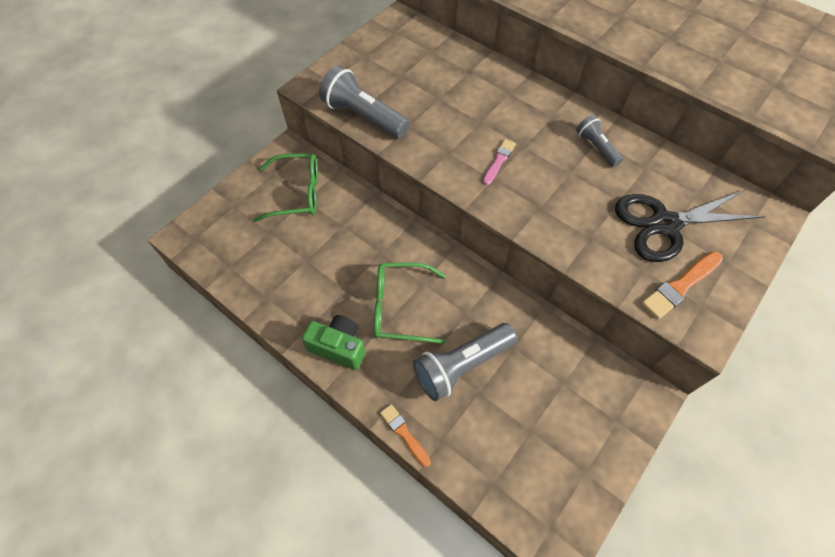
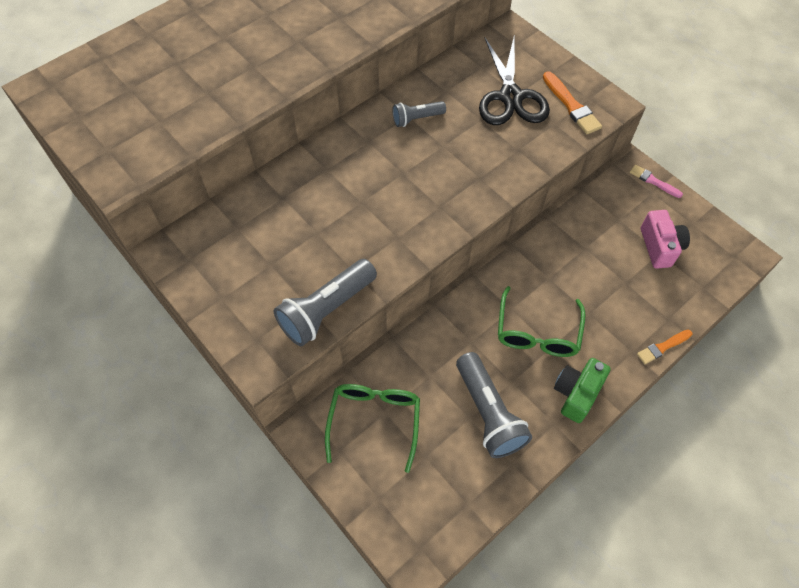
camera: 80 degrees left, 0 degrees up
grey flashlight [413,323,518,401] -> grey flashlight moved to [456,352,532,458]
pink brush [483,139,516,185] -> pink brush moved to [630,165,683,198]
none -> pink camera [641,210,690,269]

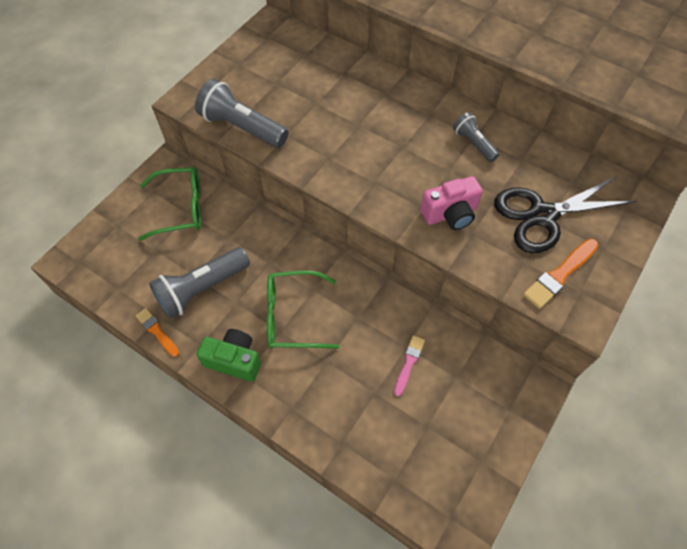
camera: 75 degrees right, 0 degrees up
pink brush [630,165,683,198] -> pink brush moved to [394,335,425,396]
orange brush [637,330,692,364] -> orange brush moved to [136,308,179,357]
pink camera [641,210,690,269] -> pink camera moved to [420,176,483,230]

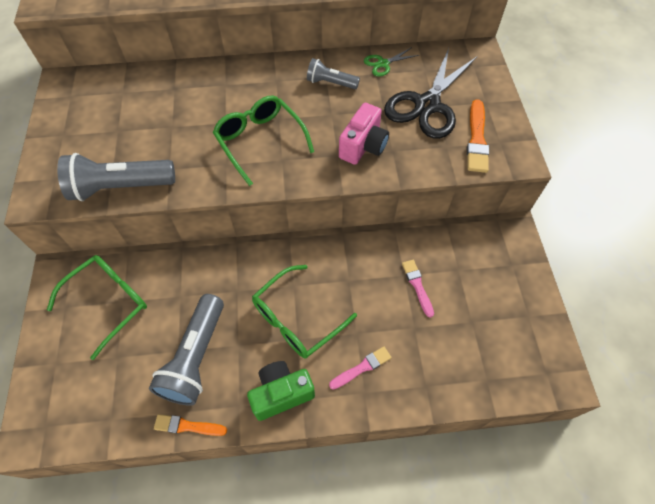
camera: 40 degrees left, 0 degrees up
none -> green glasses [213,95,314,186]
none -> pink brush [329,346,392,390]
none -> green scissors [364,47,419,77]

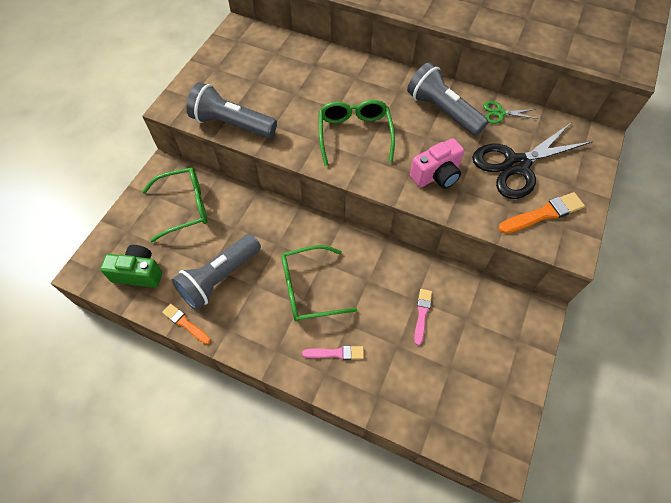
camera: 30 degrees right, 0 degrees up
green camera [247,361,315,421] -> green camera moved to [100,245,162,288]
grey flashlight [307,58,360,89] -> grey flashlight [407,62,489,136], size x1.74
orange brush [467,99,489,173] -> orange brush turned 150 degrees counterclockwise [499,192,585,234]

